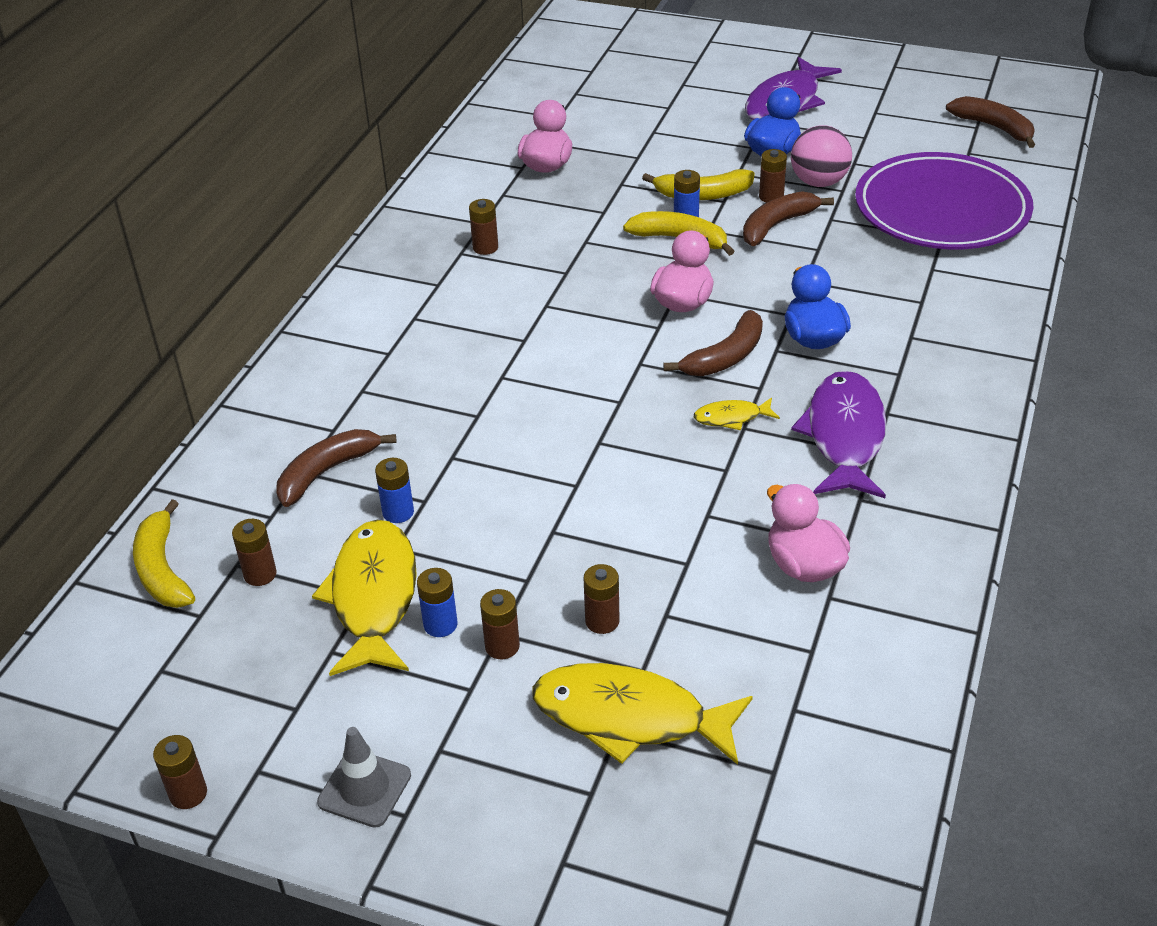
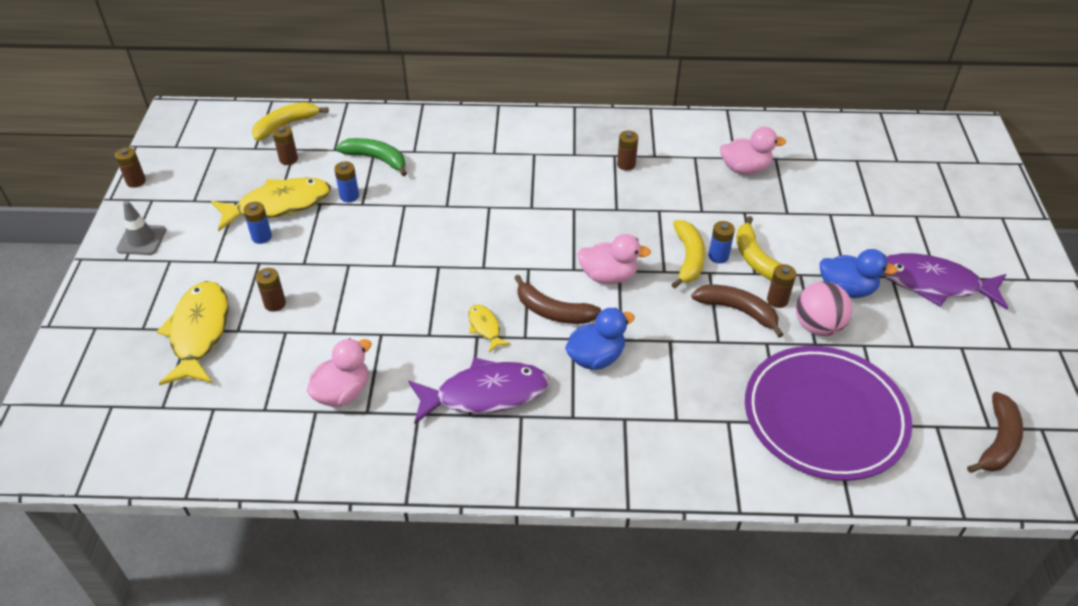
camera: 70 degrees right, 5 degrees up
brown banana [276,429,396,507] -> green banana [336,138,407,176]
brown battery [480,589,520,659] -> none

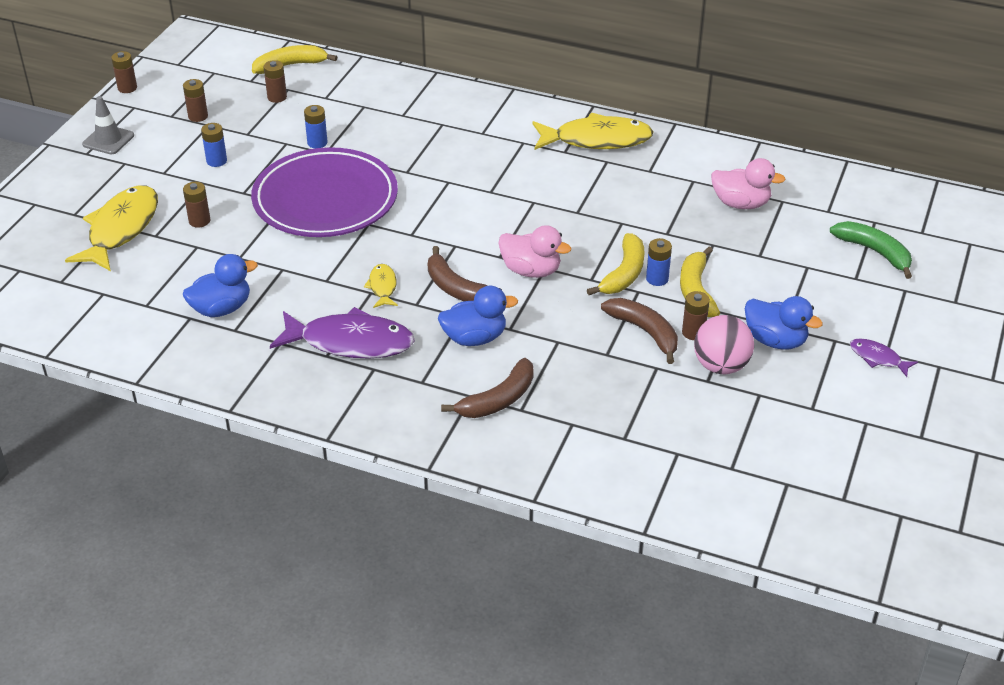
camera: 20 degrees right, 5 degrees down
yellow fish [211,178,331,231] -> yellow fish moved to [532,113,653,150]
pink duck [307,338,372,407] -> blue duck [183,254,258,317]
green banana [336,138,407,176] -> green banana moved to [830,221,912,279]
brown battery [617,131,638,171] -> brown battery moved to [183,79,208,122]
purple plate [745,346,912,481] -> purple plate moved to [251,147,398,237]
purple fish [883,253,1008,309] -> purple fish [850,338,918,377], size x0.47
brown banana [967,392,1023,473] -> brown banana moved to [441,358,534,418]

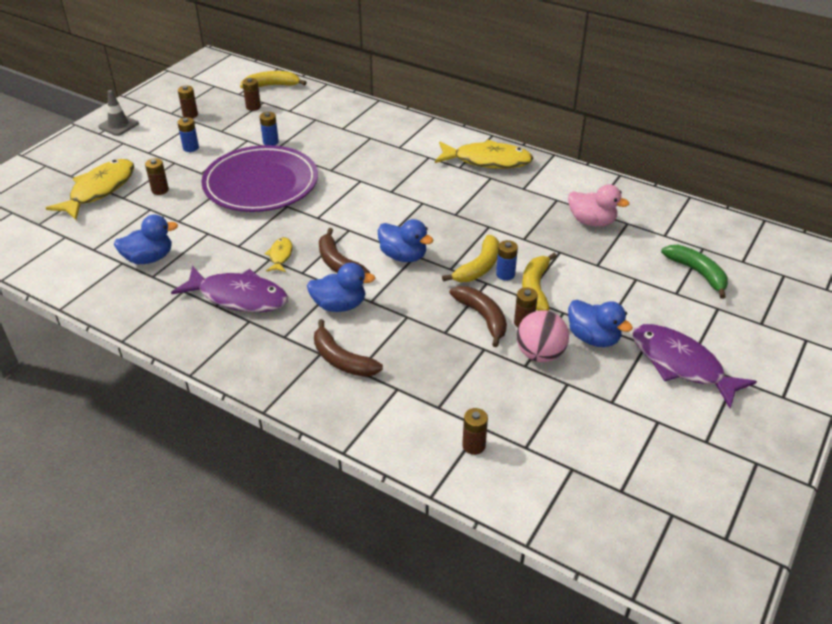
camera: 10 degrees right, 0 degrees up
brown battery [111,51,137,93] -> brown battery moved to [462,408,488,455]
brown banana [441,358,534,418] -> brown banana turned 75 degrees clockwise [314,319,383,377]
pink duck [498,225,571,278] -> blue duck [378,219,433,262]
purple fish [850,338,918,377] -> purple fish [632,324,757,408], size x2.11

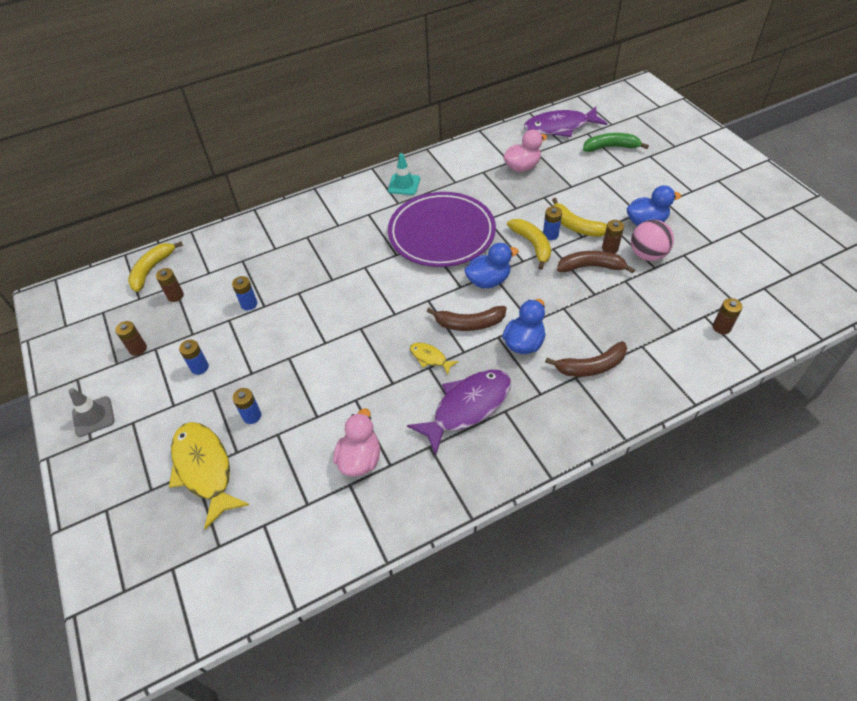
camera: 55 degrees left, 10 degrees up
blue duck [114,215,178,264] -> pink duck [333,408,380,477]
brown battery [145,158,169,195] -> blue battery [232,388,261,424]
purple plate [201,145,318,212] -> purple plate moved to [388,192,496,267]
yellow fish [435,139,533,169] -> turquoise traffic cone [388,153,420,195]
purple fish [632,324,757,408] -> purple fish moved to [524,107,608,137]

